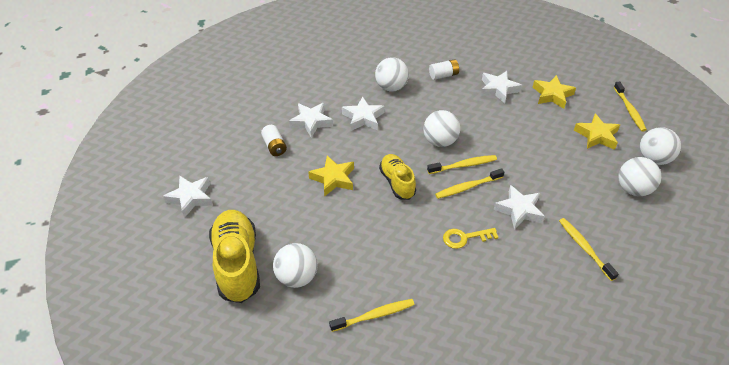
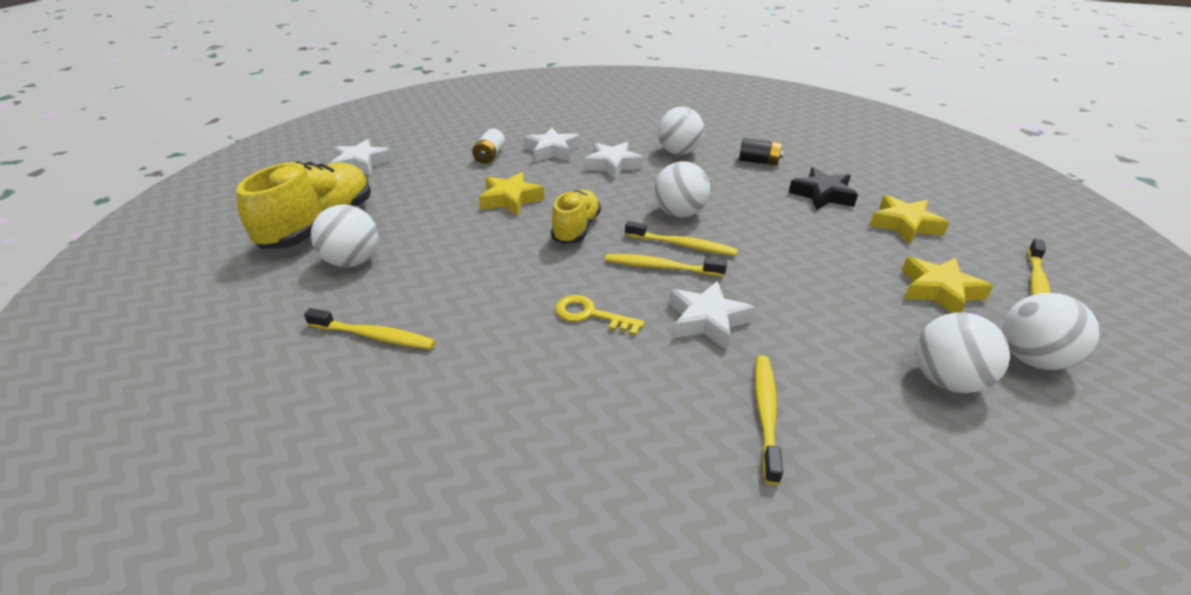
camera: 35 degrees right, 10 degrees down
white battery [429,59,459,80] -> black battery [739,138,784,165]
white star [481,71,522,104] -> black star [789,167,858,210]

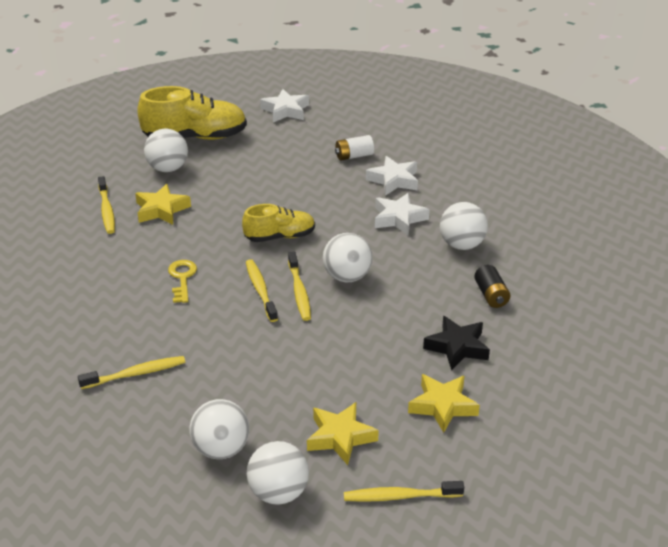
camera: 60 degrees right, 0 degrees up
yellow star [479,172,544,216] -> yellow star moved to [135,184,191,225]
white star [669,281,755,350] -> none

